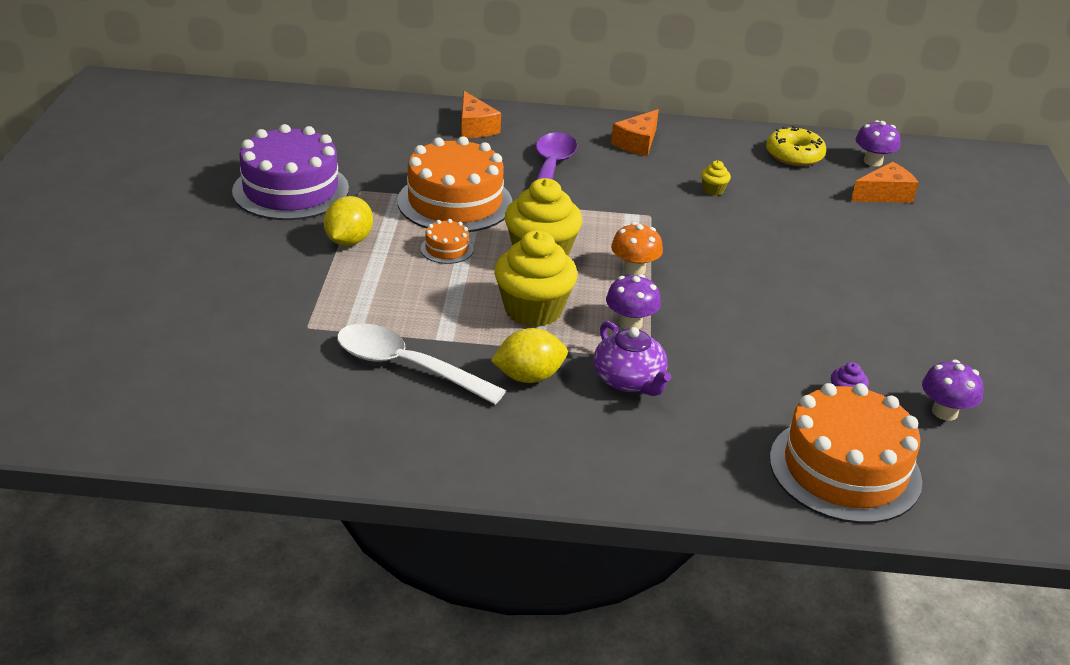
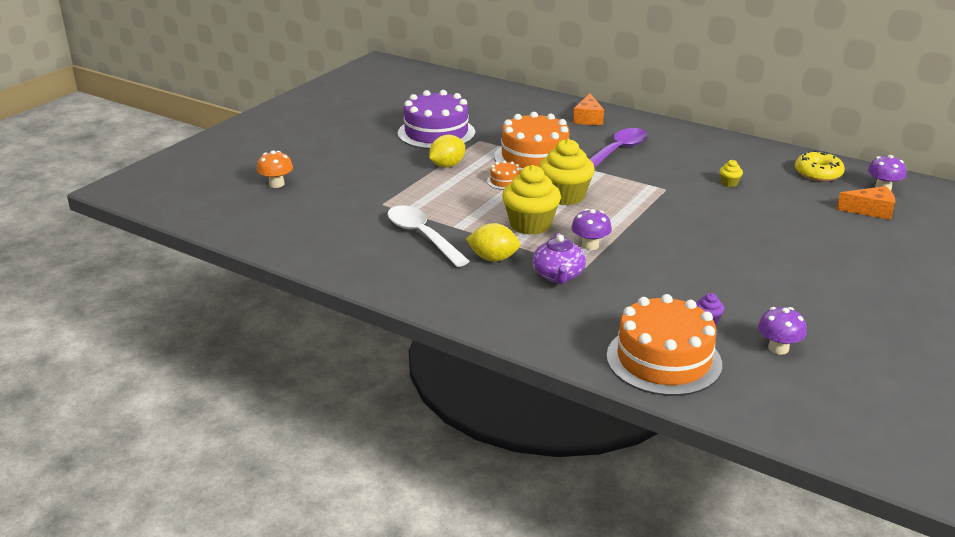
camera: 30 degrees right, 5 degrees down
orange cheese [611,109,659,156] -> none
orange mushroom [611,222,663,276] -> orange mushroom moved to [257,150,293,188]

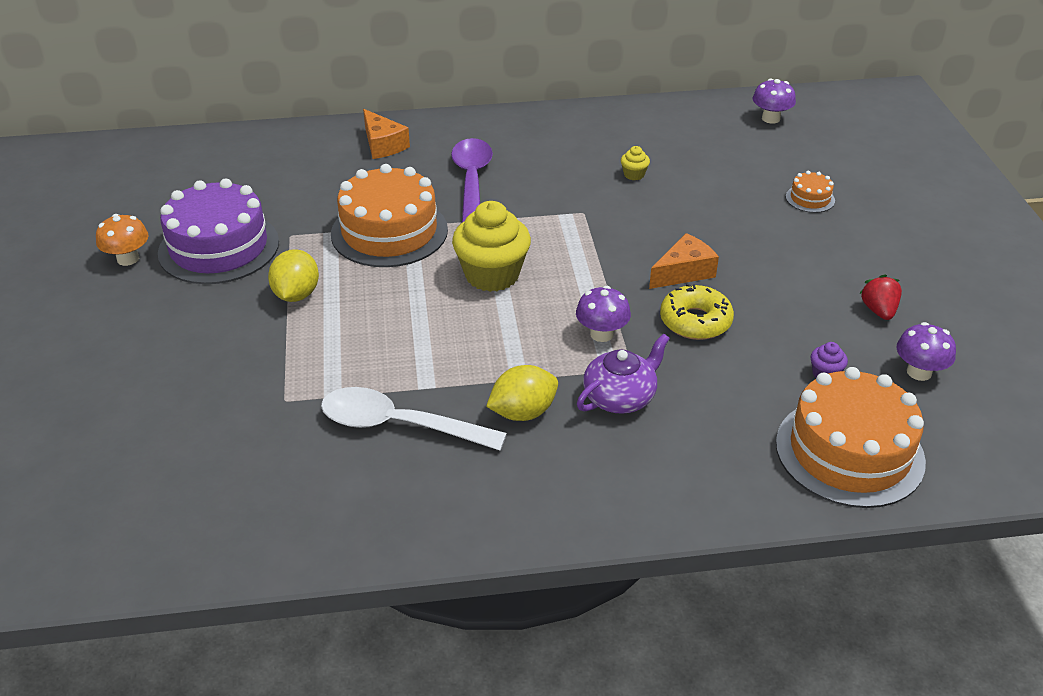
camera: 40 degrees left, 10 degrees up
orange mushroom [257,150,293,188] -> orange mushroom moved to [96,214,149,266]
orange cake [487,161,521,190] -> orange cake moved to [786,171,835,213]
yellow cupcake [502,165,561,235] -> none
purple teapot [532,233,586,284] -> purple teapot turned 90 degrees counterclockwise [577,333,670,414]
yellow donut [795,151,845,182] -> yellow donut moved to [660,284,734,340]
orange cheese [836,186,895,220] -> orange cheese moved to [649,233,719,289]
none -> red strawberry [859,274,902,320]

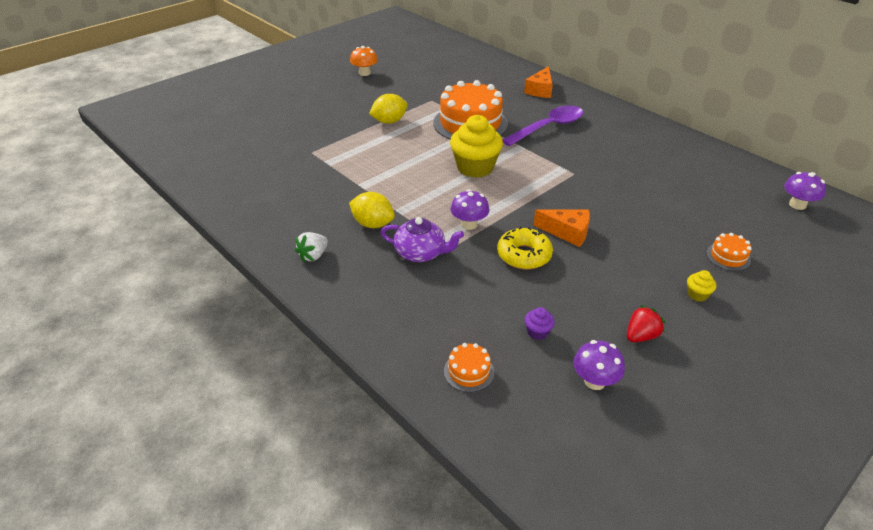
camera: 55 degrees right, 0 degrees up
purple cake [158,179,279,284] -> none
white spoon [321,387,507,451] -> none
yellow cupcake [621,146,650,180] -> yellow cupcake moved to [687,270,716,302]
orange cake [776,367,926,508] -> orange cake [444,343,494,392], size x0.43
none -> white strawberry [295,232,328,262]

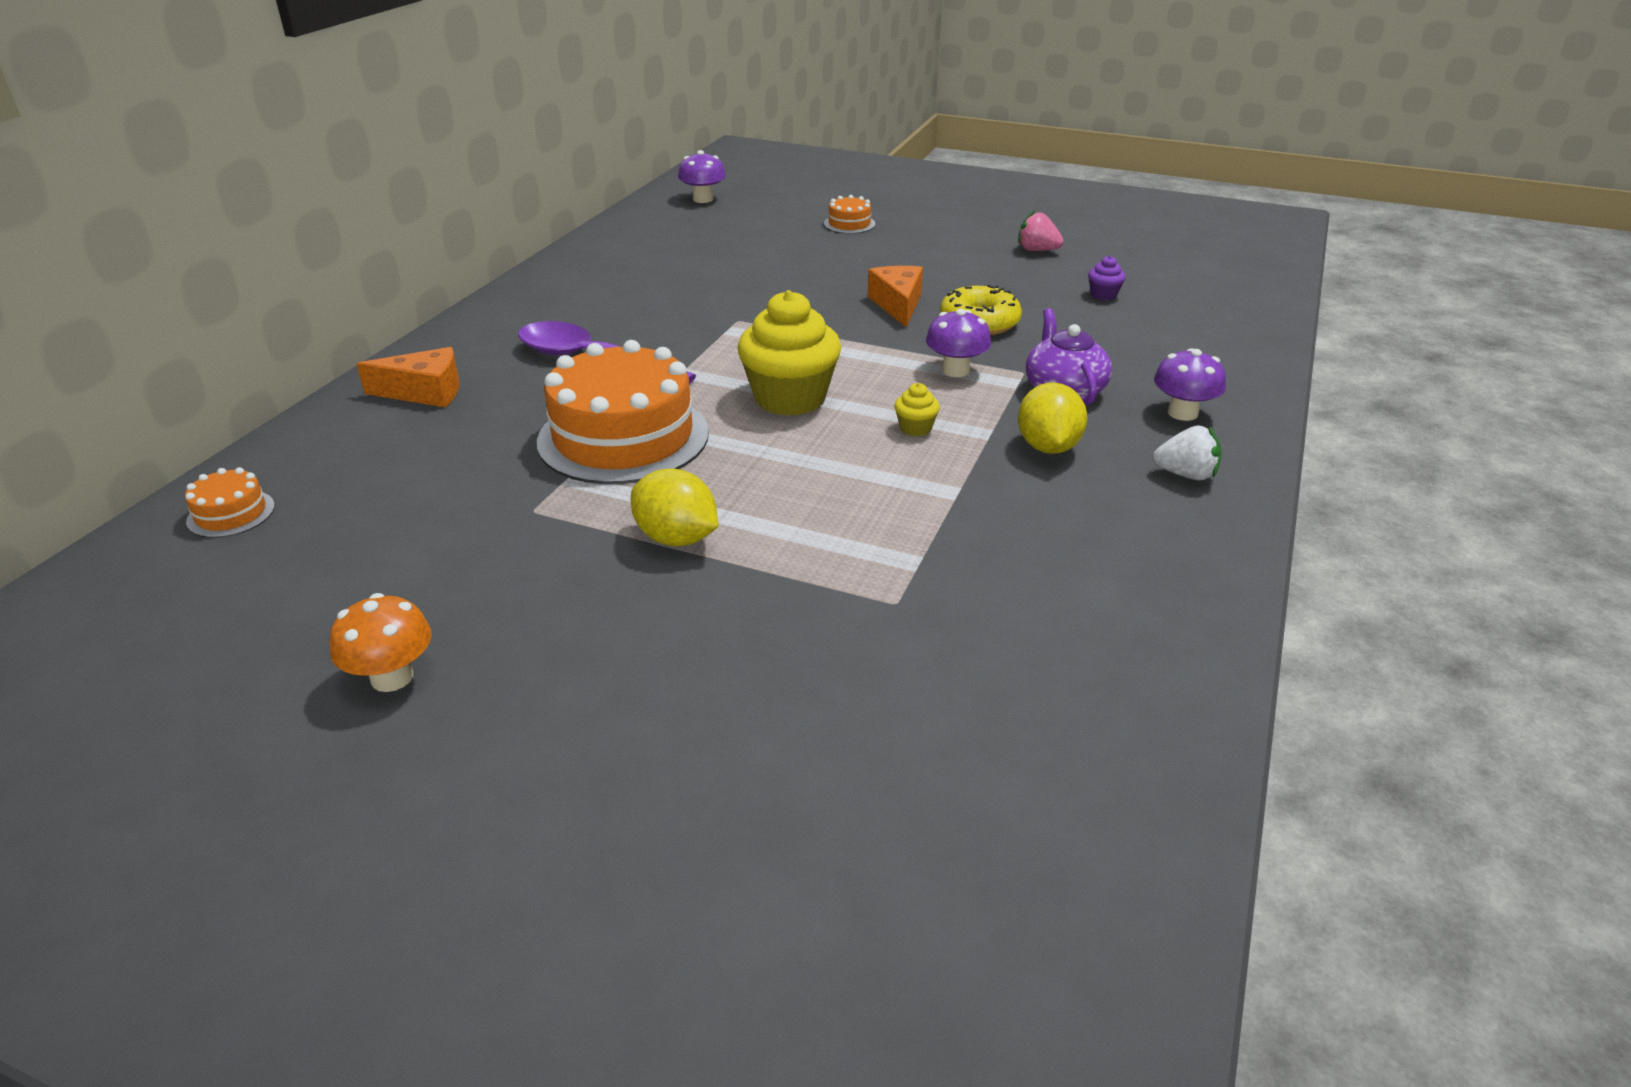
camera: 115 degrees left, 5 degrees down
orange cake [444,343,494,392] -> orange cake moved to [185,467,275,538]
purple mushroom [573,340,625,390] -> purple mushroom moved to [1154,348,1226,421]
red strawberry [627,305,666,342] -> pink strawberry [1018,210,1064,251]
yellow cupcake [687,270,716,302] -> yellow cupcake moved to [894,383,940,436]

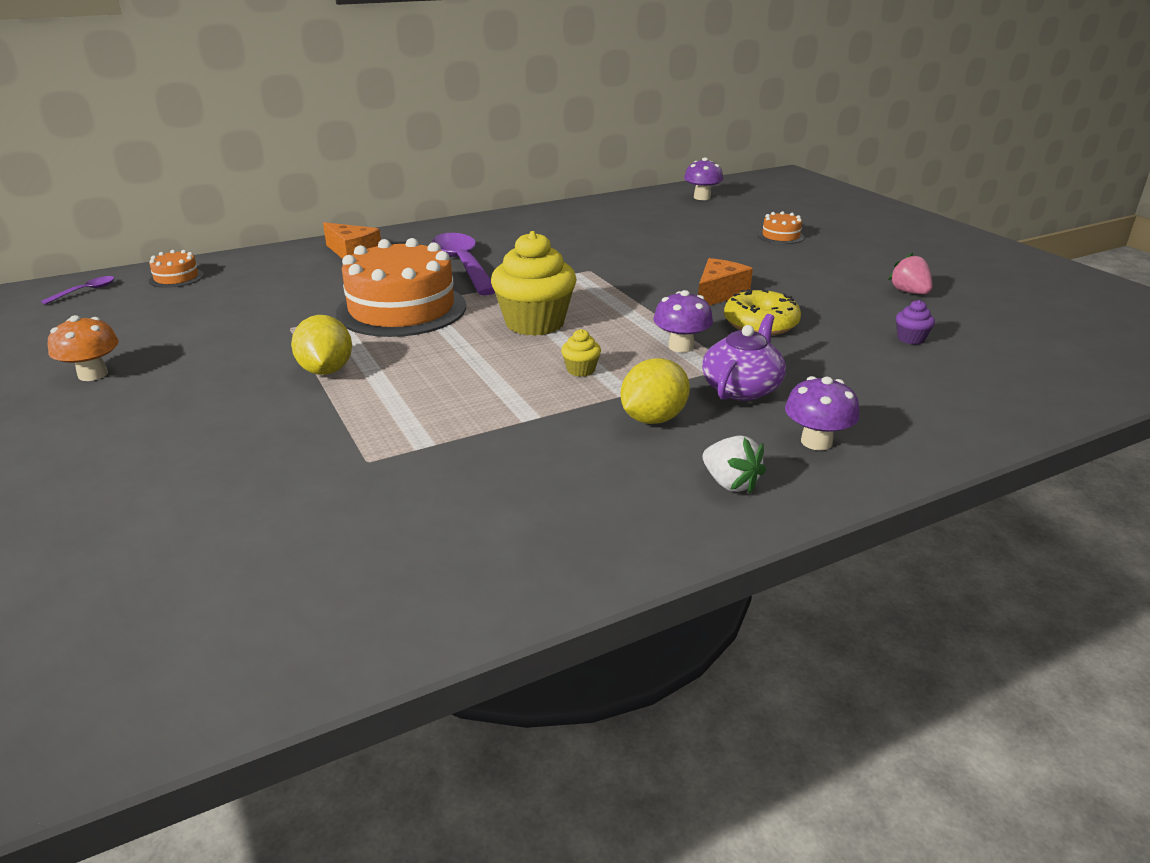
camera: 40 degrees right, 5 degrees down
none -> purple spoon [41,276,114,304]

